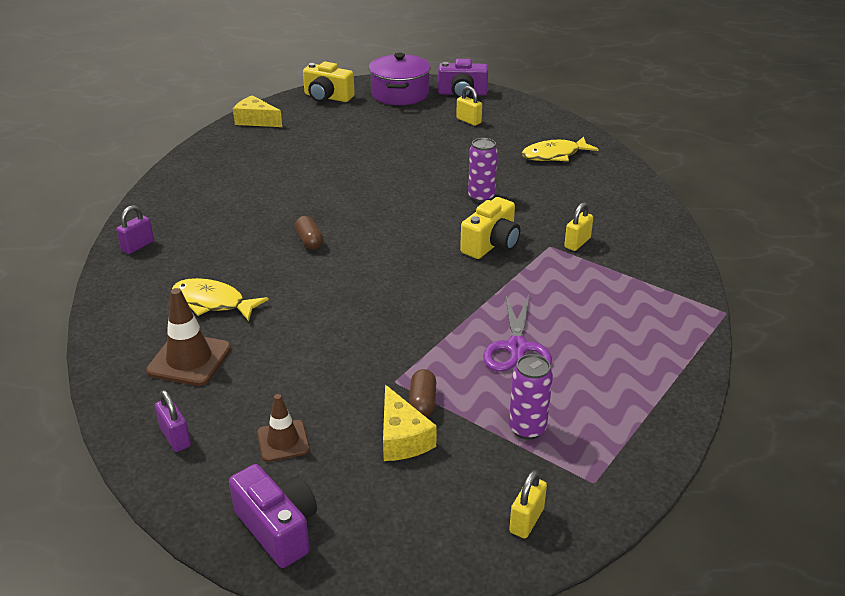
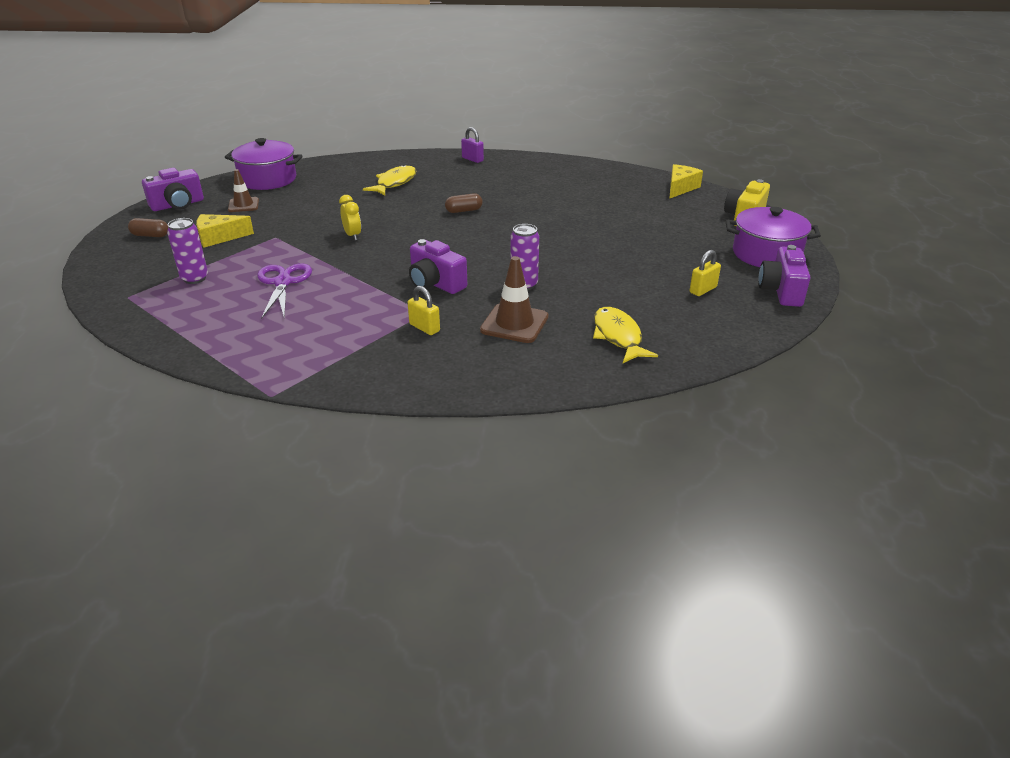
camera: 95 degrees right, 0 degrees up
brown traffic cone [146,288,231,386] -> brown traffic cone moved to [480,256,549,343]
purple padlock [155,390,191,452] -> purple pot [225,138,303,190]
brown capsule [409,369,436,417] -> brown capsule moved to [128,218,168,237]
yellow camera [460,197,520,259] -> purple camera [409,239,467,294]
purple scissors [483,293,552,372] -> purple scissors turned 75 degrees clockwise [257,263,312,319]
yellow padlock [509,470,547,538] -> none
none -> yellow clock [339,195,361,240]

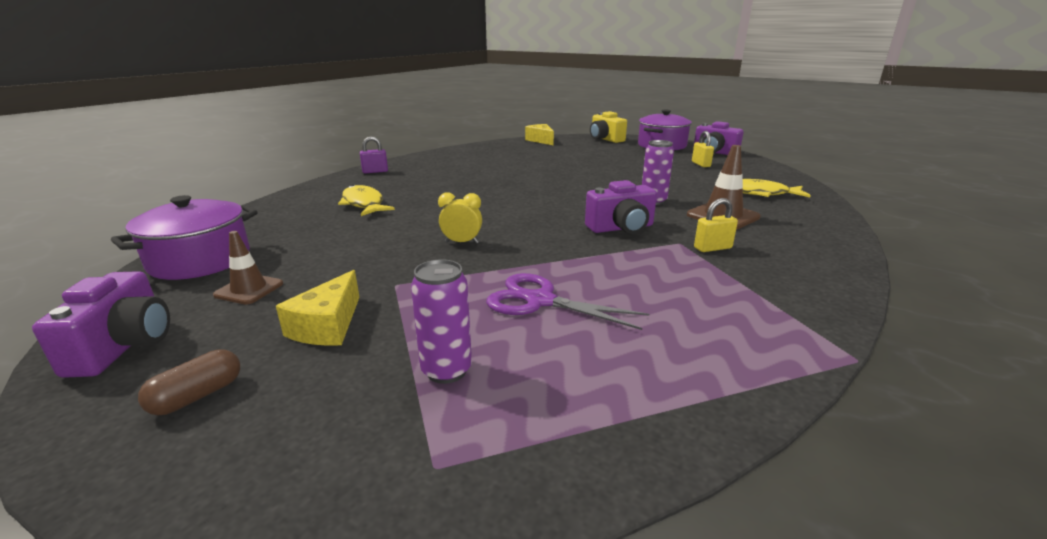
camera: 60 degrees left, 10 degrees down
brown capsule [445,193,483,213] -> none

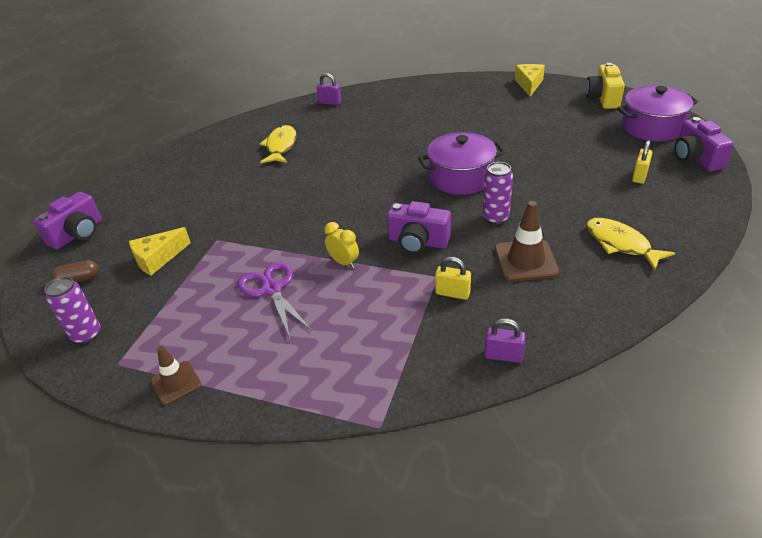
camera: 40 degrees right, 15 degrees up
purple pot [111,195,257,280] -> purple pot moved to [418,132,505,195]
brown traffic cone [213,231,283,304] -> brown traffic cone moved to [151,346,202,405]
purple can [411,259,472,384] -> purple can moved to [44,276,100,344]
yellow clock [438,193,482,244] -> yellow clock moved to [324,222,359,268]
none -> purple padlock [484,318,526,363]

